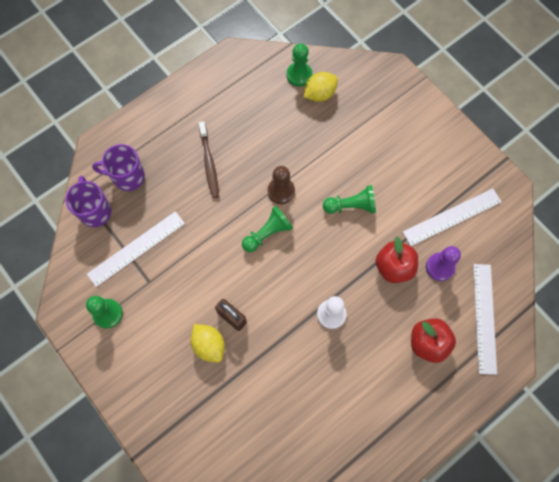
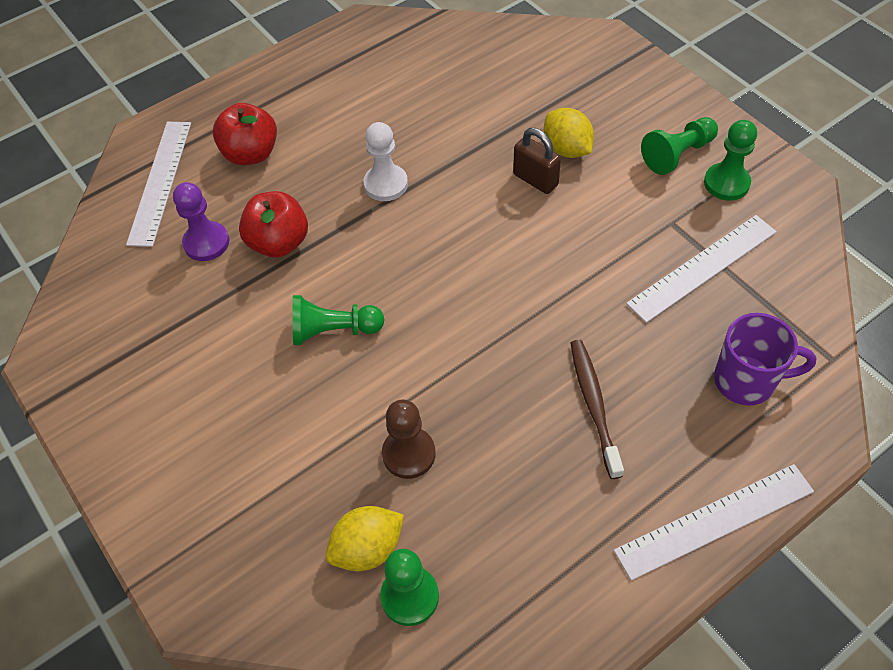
camera: 175 degrees left, 15 degrees down
purple mug [65,176,111,227] -> none
green pawn [242,206,293,252] -> green pawn moved to [641,117,718,175]
brown pawn [268,166,295,204] -> brown pawn moved to [382,399,435,479]
white ruler [403,188,502,246] -> white ruler moved to [614,464,814,580]

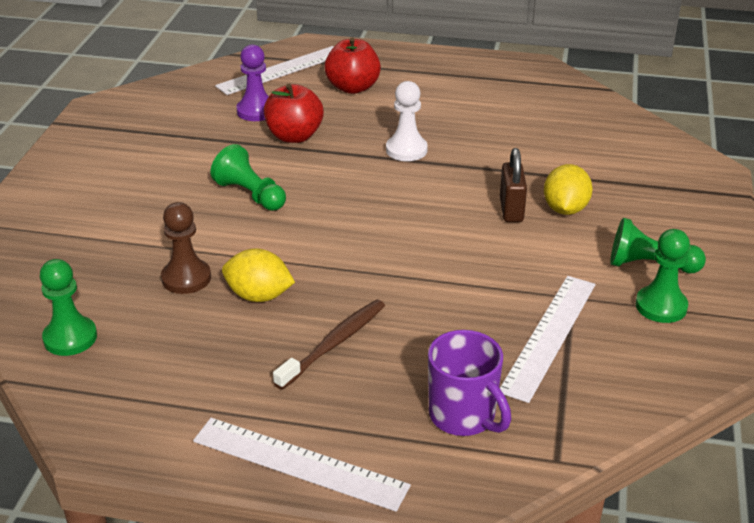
camera: 45 degrees right, 20 degrees down
yellow lemon [326,506,404,571] -> yellow lemon moved to [222,248,295,302]
white ruler [626,215,777,323] -> white ruler turned 75 degrees counterclockwise [500,276,596,403]

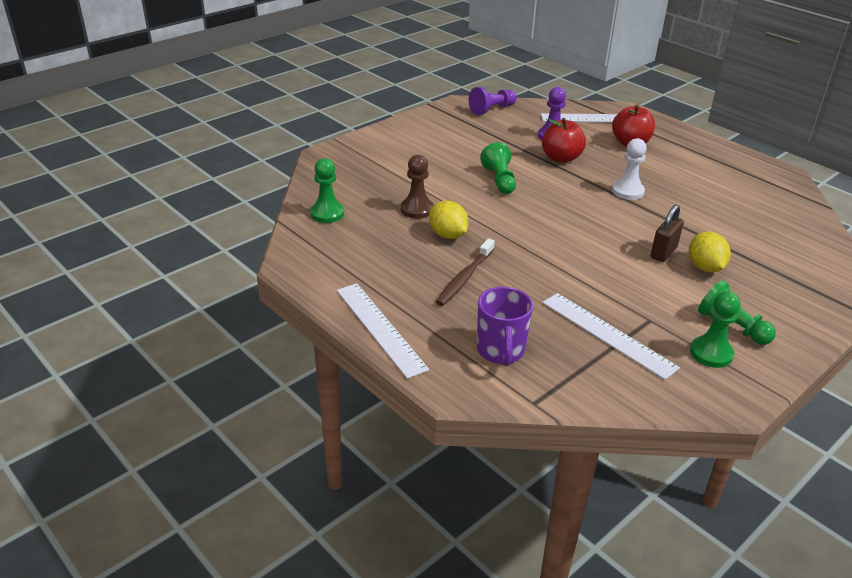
camera: 35 degrees right, 0 degrees up
brown toothbrush [273,299,385,390] -> brown toothbrush turned 135 degrees clockwise [436,238,495,306]
white ruler [500,276,596,403] -> white ruler turned 75 degrees clockwise [542,293,680,380]
yellow lemon [544,164,593,215] -> yellow lemon turned 60 degrees counterclockwise [689,232,731,272]
none -> purple pawn [469,87,517,115]

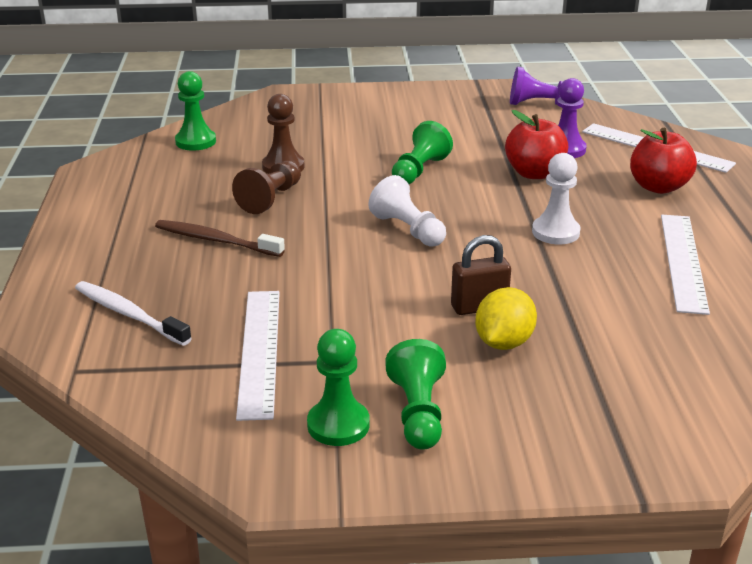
camera: 40 degrees right, 5 degrees down
white ruler [337,283,429,379] -> white ruler moved to [661,215,710,315]
yellow lemon [429,201,469,239] -> brown pawn [232,161,301,214]
brown toothbrush [436,238,495,306] -> brown toothbrush turned 45 degrees clockwise [155,220,285,257]
purple mug [477,287,533,366] -> white toothbrush [75,281,192,346]
none -> white pawn [368,175,446,247]

